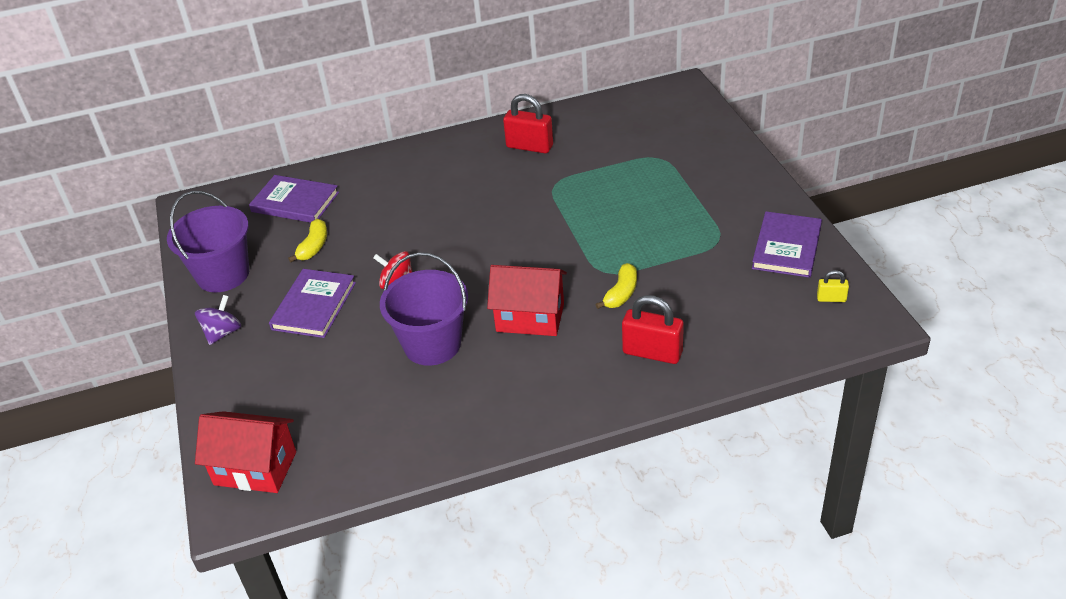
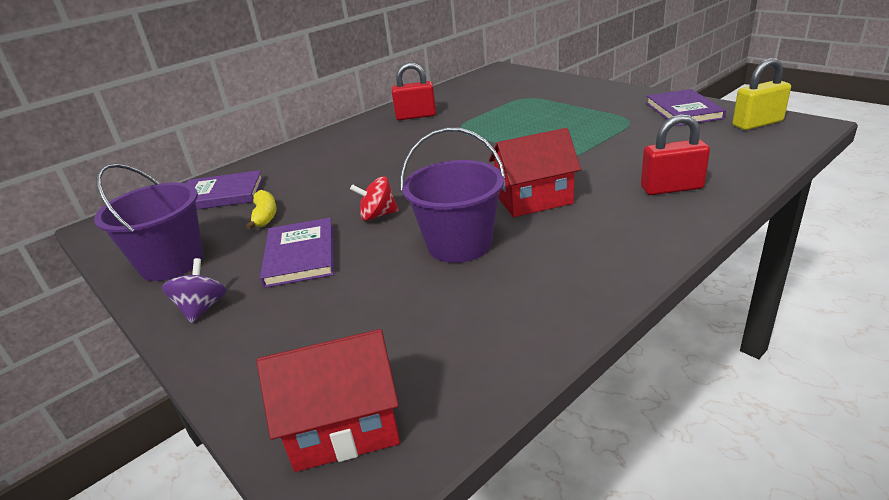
camera: 25 degrees left, 10 degrees down
yellow banana [595,263,637,309] -> none
yellow padlock [817,270,849,302] -> yellow padlock [732,58,791,130], size x1.97

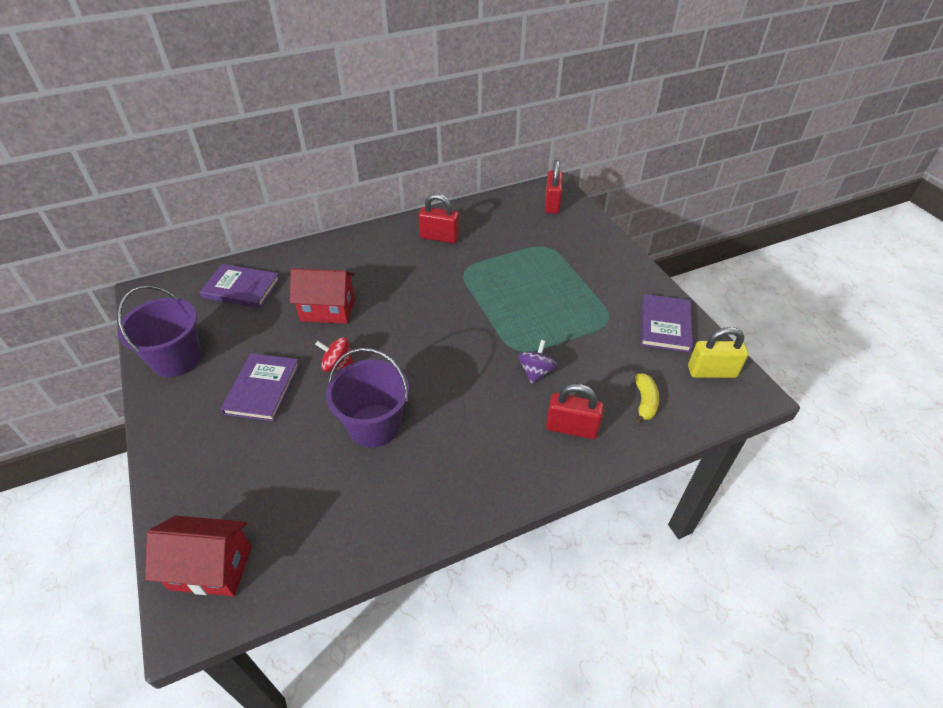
camera: 15 degrees right, 15 degrees up
purple spinning top [162,258,227,323] -> purple spinning top moved to [518,340,557,384]
yellow banana [246,190,277,230] -> yellow banana moved to [635,373,659,424]
red house [489,128,581,217] -> red house moved to [290,268,355,324]
none -> red padlock [545,160,563,214]

